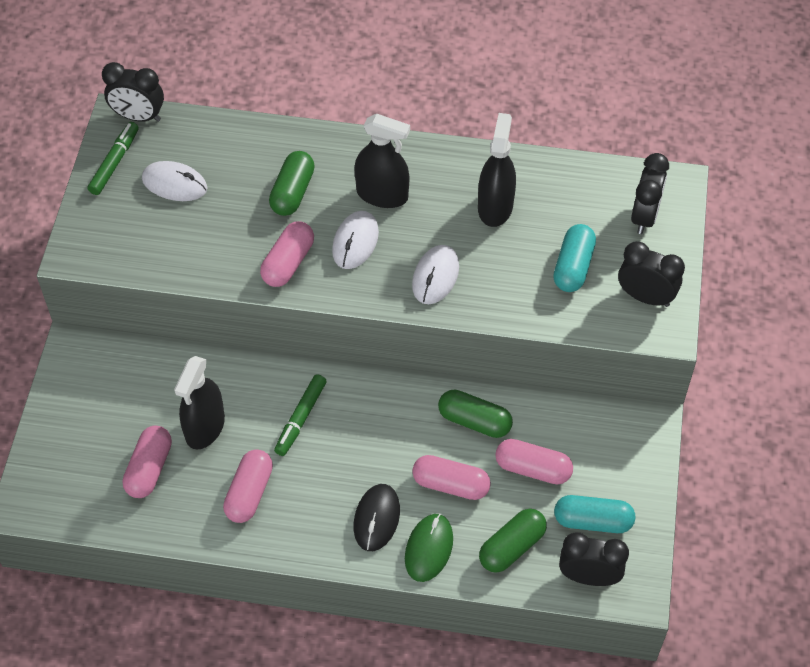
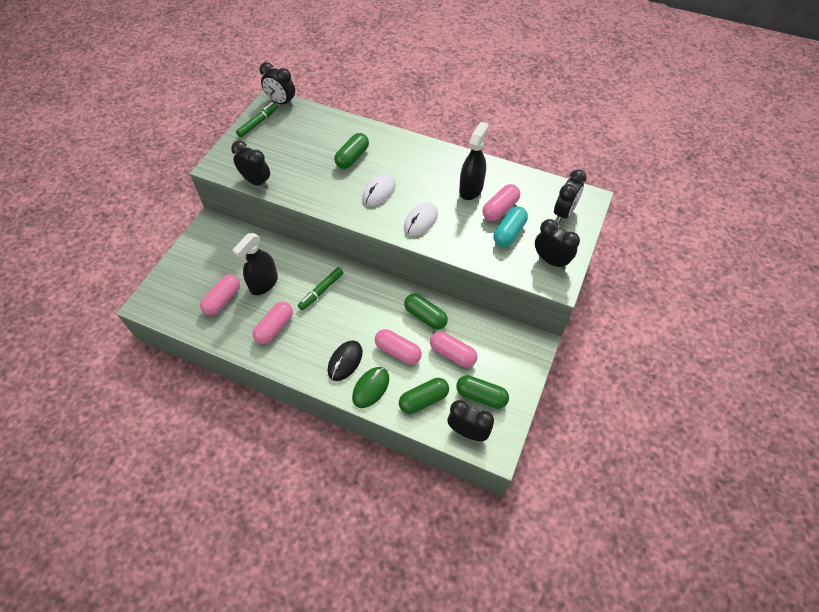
camera: 15 degrees right, 0 degrees up
white mouse [142,161,207,201] -> none
pink capsule [260,221,314,287] -> pink capsule moved to [482,184,520,221]
black spray bottle [354,114,410,208] -> none
turquoise capsule [554,495,635,533] -> green capsule [456,375,509,409]
none -> black clock [231,141,270,188]

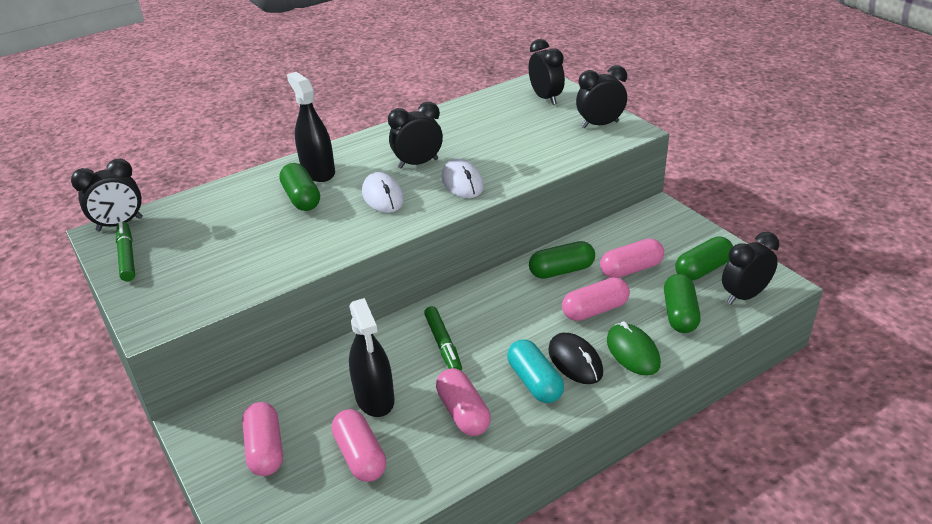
camera: 55 degrees left, 20 degrees down
black clock [231,141,270,188] -> black clock moved to [388,102,443,169]
black spray bottle [459,122,488,200] -> black spray bottle moved to [287,72,335,182]
pink capsule [482,184,520,221] -> pink capsule moved to [242,402,283,476]
turquoise capsule [494,206,528,247] -> turquoise capsule moved to [507,339,564,403]

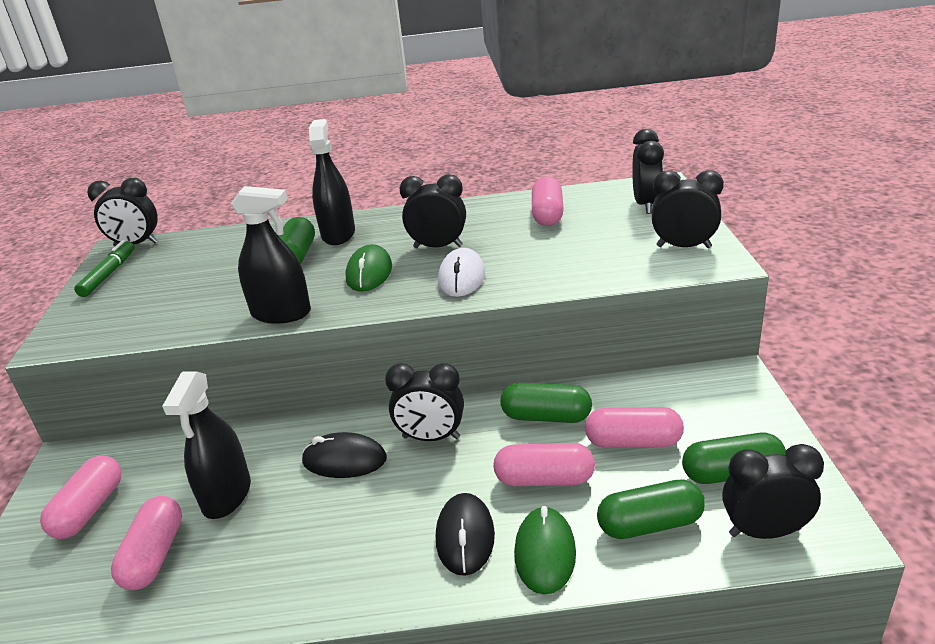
camera: 30 degrees right, 5 degrees down
white mouse [362,172,404,213] -> green mouse [345,244,392,292]
green marker [424,306,462,371] -> black mouse [302,432,387,478]
pink capsule [436,368,491,436] -> pink capsule moved to [532,177,564,226]
turquoise capsule [507,339,564,403] -> none
green capsule [664,274,700,333] -> green capsule turned 45 degrees clockwise [597,479,705,539]
none -> black spray bottle [231,186,311,324]
none -> black clock [385,363,464,441]

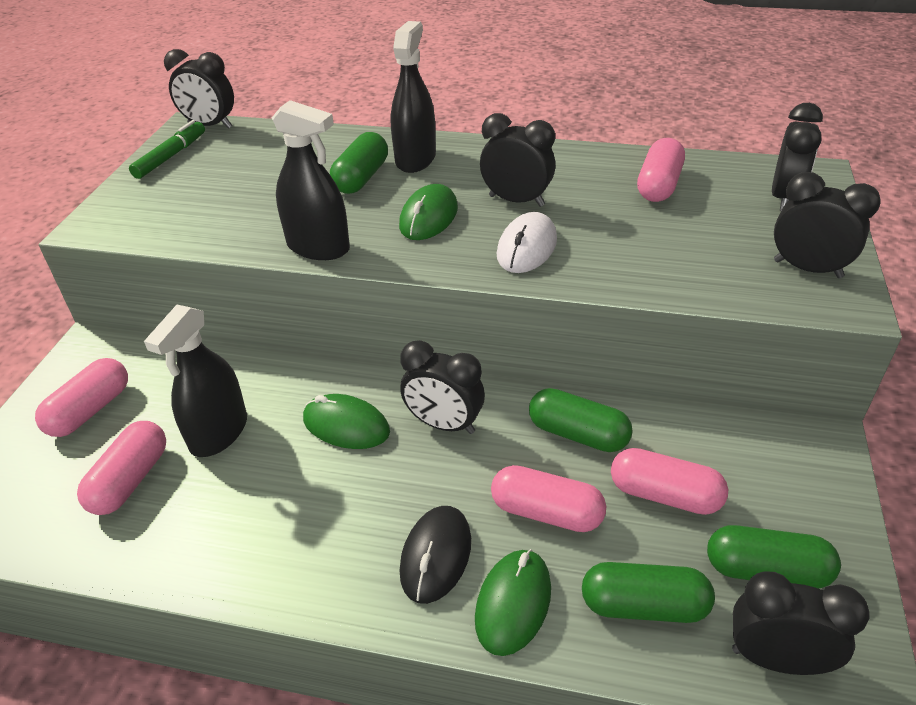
camera: 15 degrees right, 10 degrees up
black mouse [302,432,387,478] -> green mouse [303,394,390,449]

